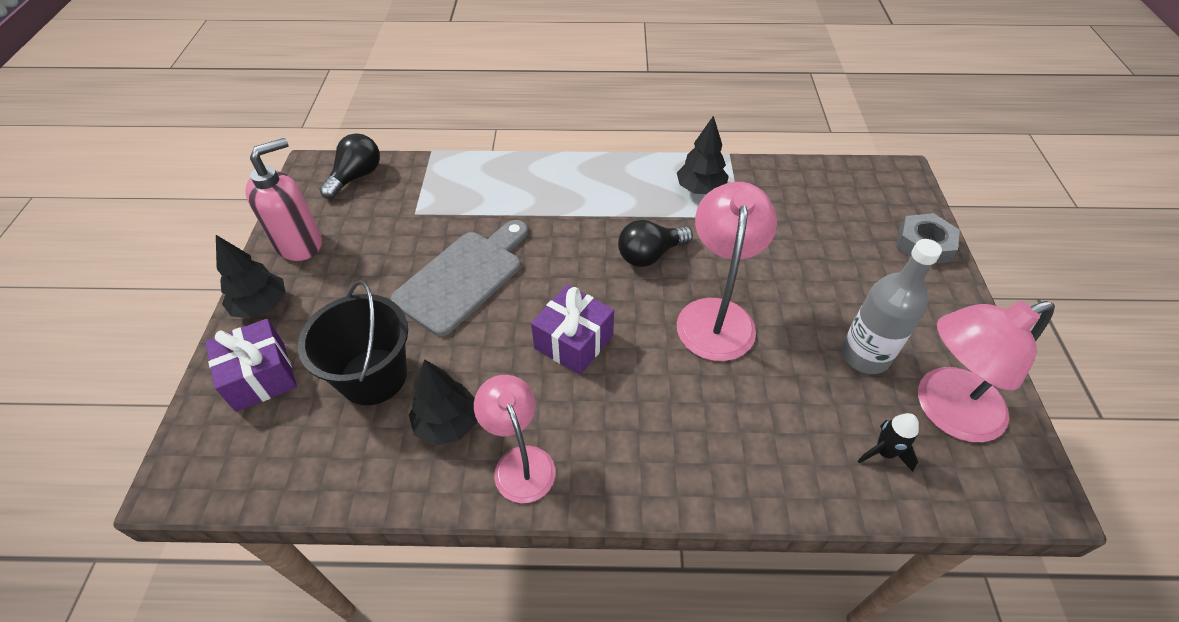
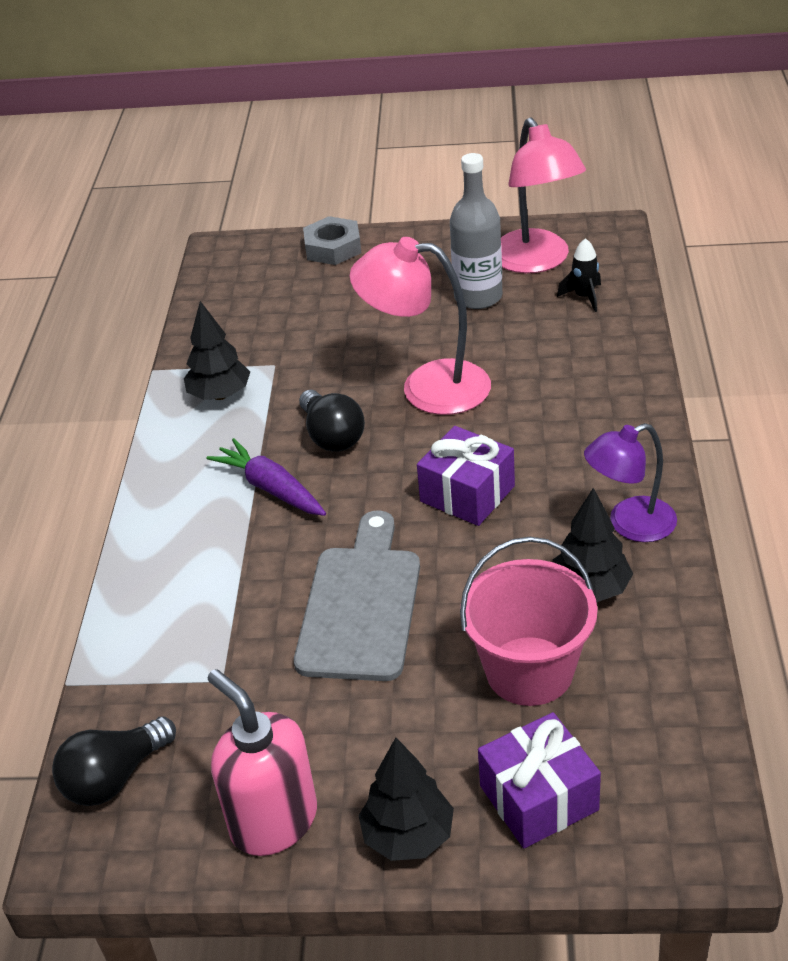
camera: 85 degrees left, 10 degrees down
black bucket [298,280,408,405] -> pink bucket [460,537,598,706]
black light bulb [319,133,380,199] -> black light bulb turned 75 degrees counterclockwise [52,716,176,806]
grey cutting board [391,220,528,336] -> grey cutting board turned 60 degrees clockwise [294,510,420,681]
pink lamp [474,375,555,503] -> purple lamp [584,423,677,542]
none -> purple carrot [206,438,326,516]

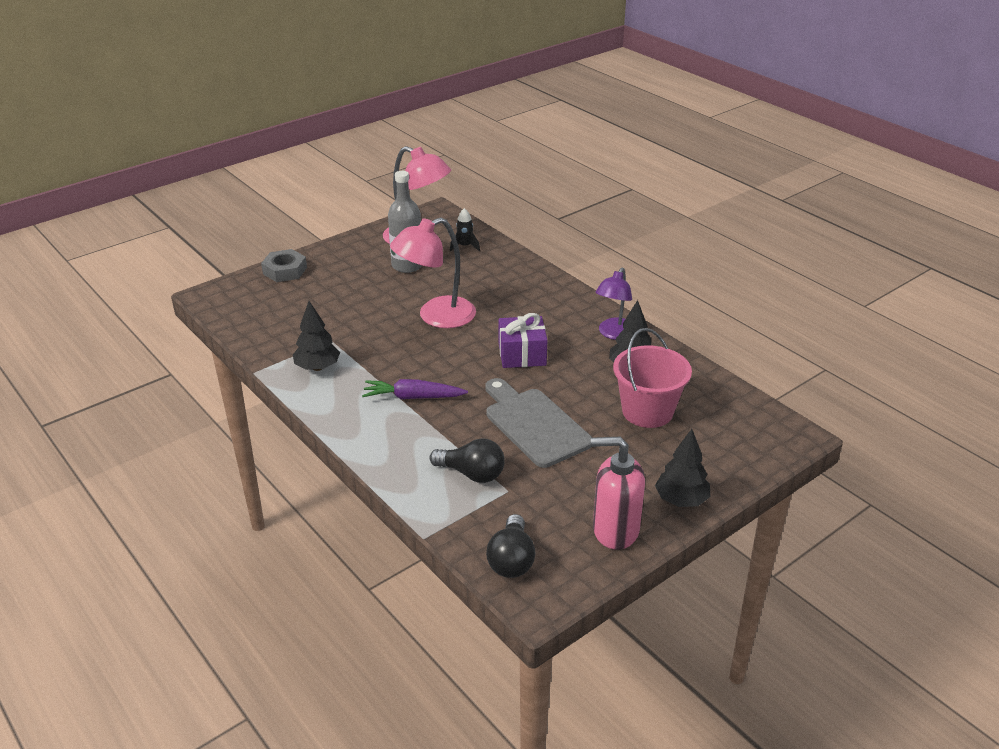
camera: 45 degrees left, 5 degrees down
black light bulb [299,390,365,452] -> black light bulb moved to [430,438,505,483]
purple gift [478,712,601,848] -> none

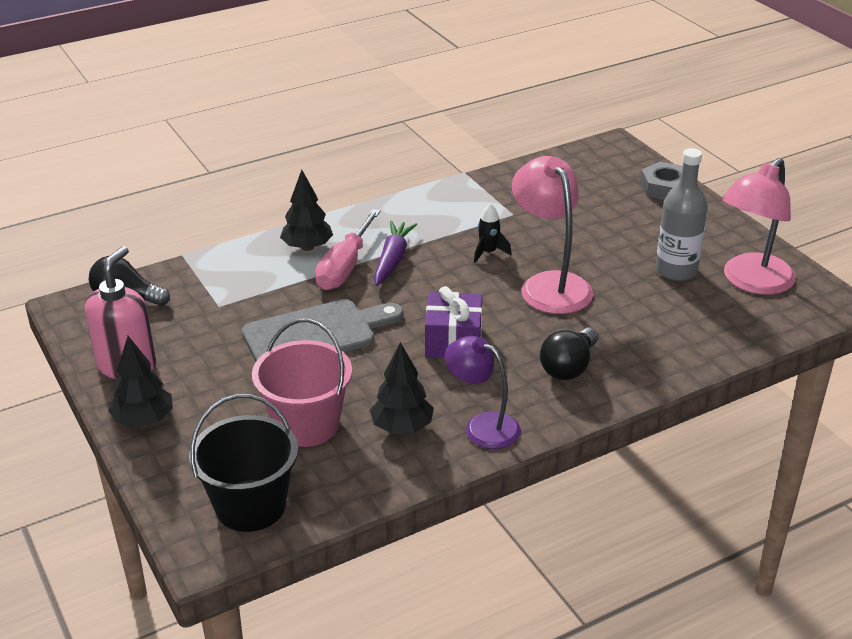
camera: 100 degrees right, 0 degrees up
black tree [293,301,340,371] -> black tree moved to [280,170,333,251]
black light bulb [430,438,505,483] -> black light bulb moved to [540,327,598,380]
black rocket [450,208,480,251] -> black rocket moved to [474,204,512,263]
none -> black bucket [189,394,298,532]
none -> pink screwdriver [315,209,380,290]

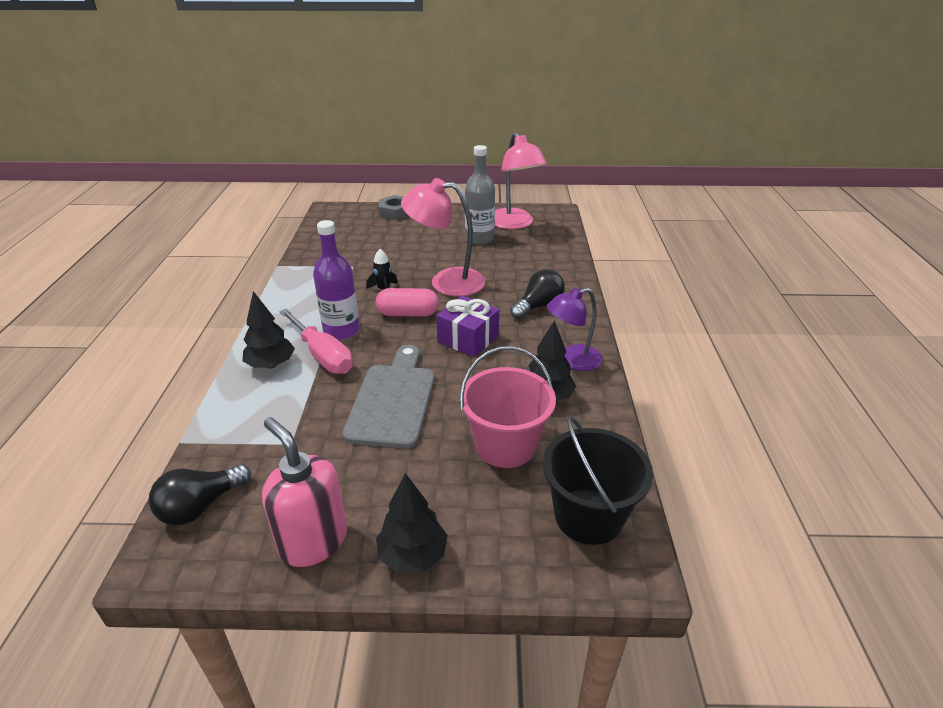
camera: 60 degrees left, 0 degrees up
purple carrot [374,220,417,286] -> purple bottle [313,220,360,340]
black light bulb [540,327,598,380] -> black light bulb turned 105 degrees counterclockwise [510,269,565,319]
none -> pink capsule [376,288,439,317]

